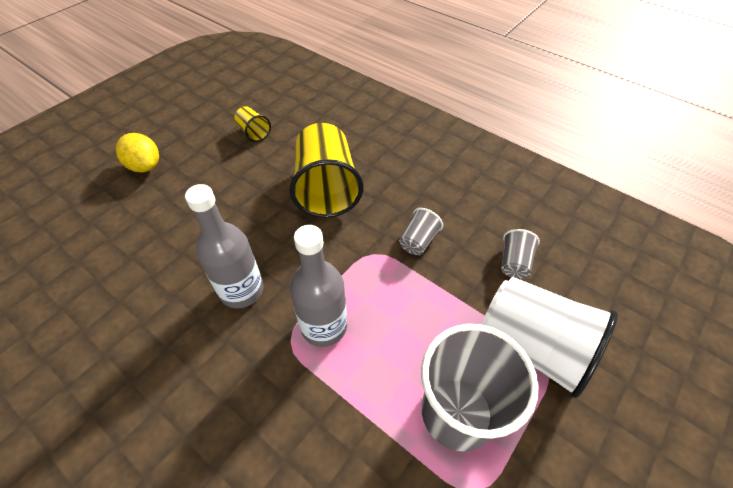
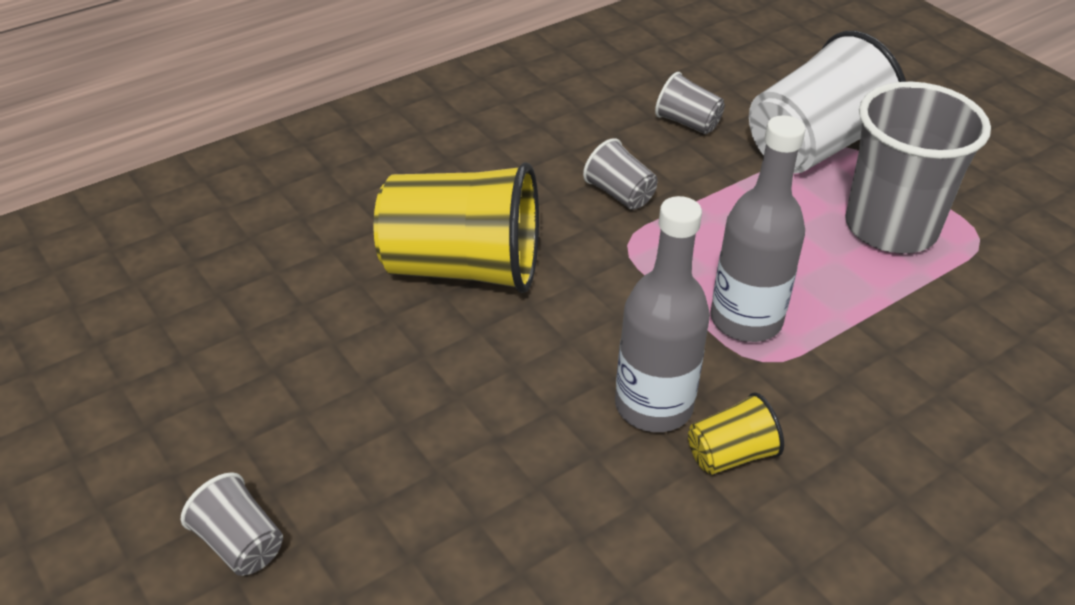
camera: 75 degrees left, 10 degrees down
yellow lemon [116,133,159,173] -> grey cup [180,472,283,576]
yellow cup [234,106,271,142] -> yellow cup moved to [688,392,784,475]

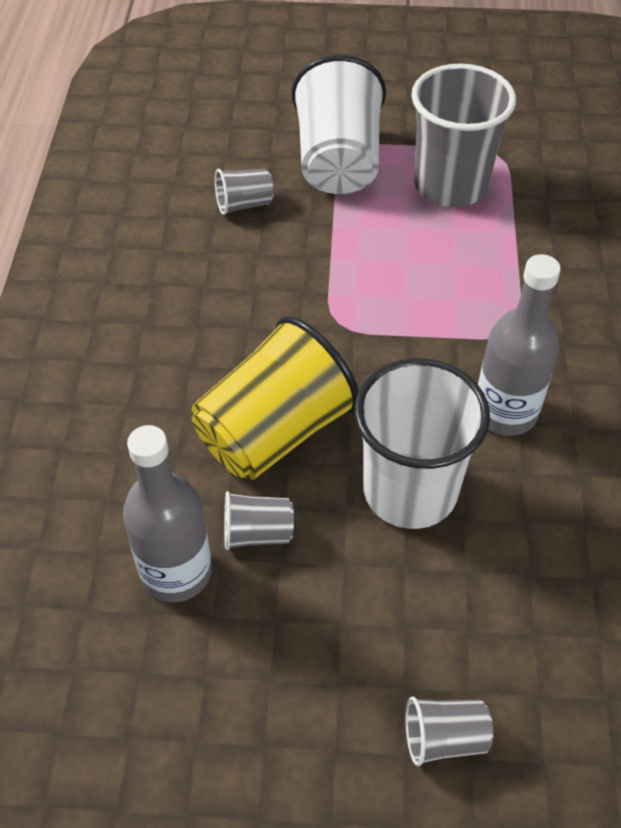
camera: 50 degrees left, 10 degrees up
grey cup [583,138,658,210] -> grey cup moved to [224,491,294,550]
yellow cup [688,392,784,475] -> none
grey bottle [710,115,806,342] -> grey bottle moved to [123,425,212,602]
none -> white cup [355,358,490,529]

